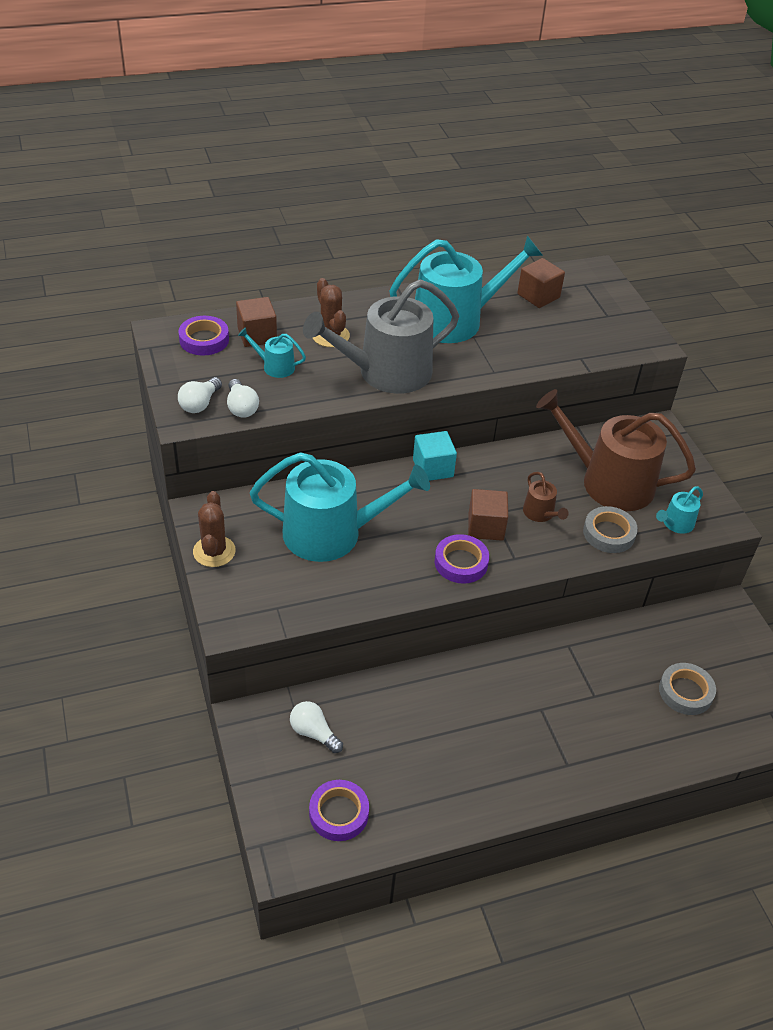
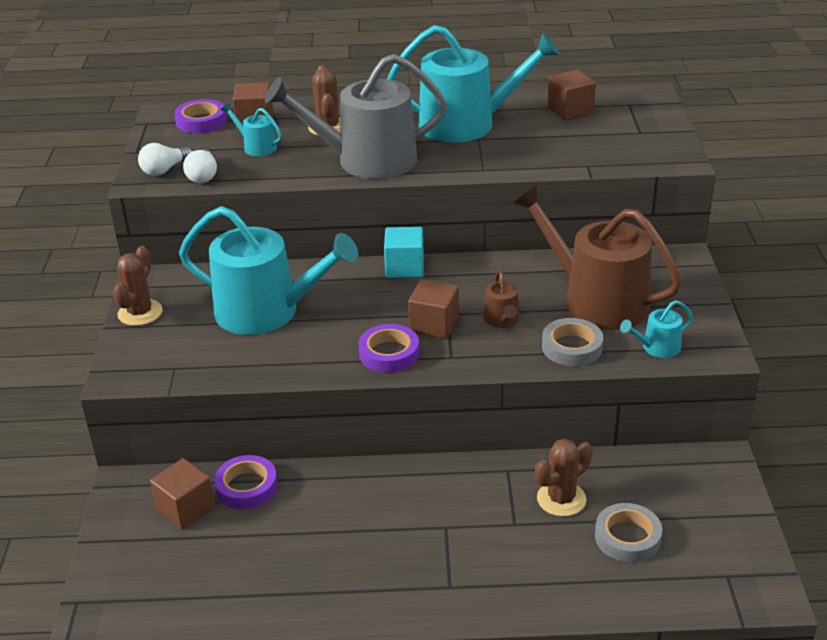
camera: 20 degrees right, 10 degrees down
white light bulb [290,701,343,753] -> brown cube [150,458,215,529]
purple tape [309,780,369,841] -> purple tape moved to [214,455,278,509]
none -> brown cactus [535,439,593,517]

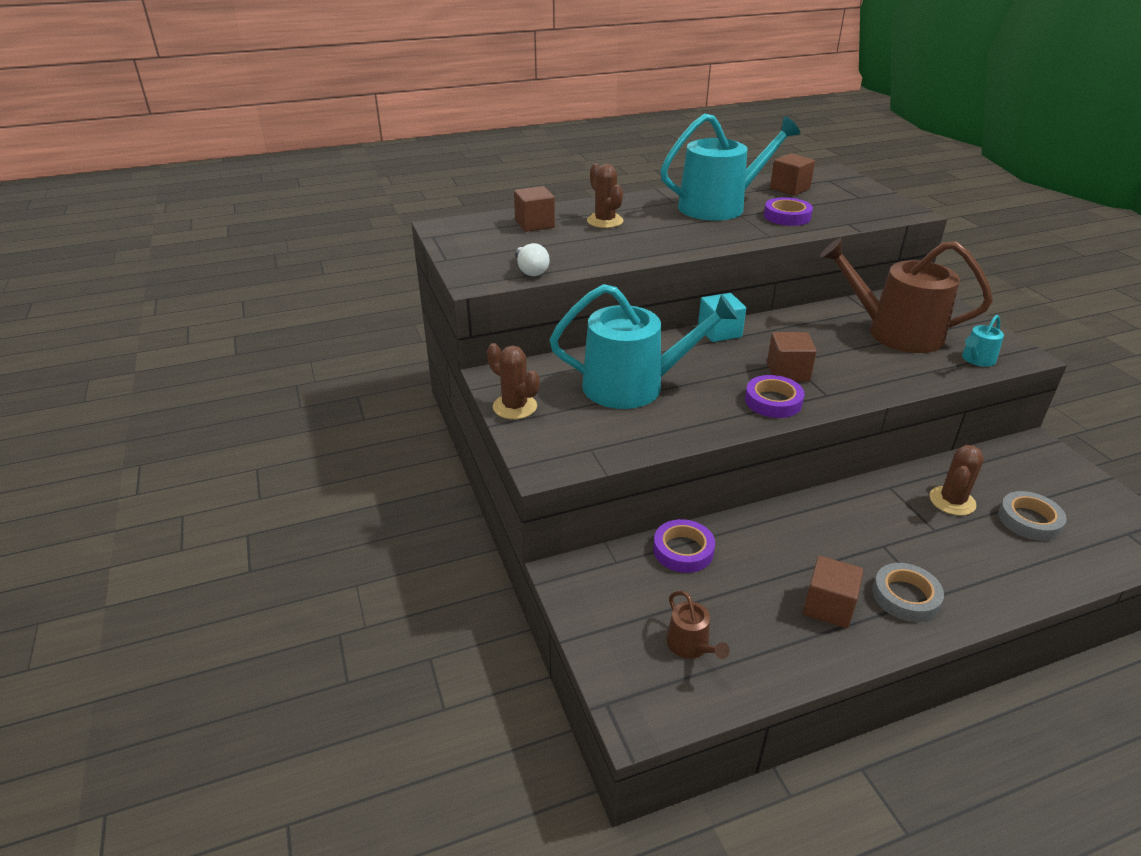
camera: 20 degrees left, 0 degrees up
brown cactus [113,246,163,326] -> brown cactus turned 45 degrees counterclockwise [487,343,540,419]
white light bulb [138,143,192,176] -> none
brown cube [150,458,215,529] -> brown cube moved to [803,556,863,628]
purple tape [174,99,227,133] -> purple tape moved to [764,197,813,226]
turquoise watering can [221,103,282,156] -> none
grey watering can [265,54,447,179] -> none
brown watering can [483,269,519,328] -> brown watering can moved to [667,591,730,659]
grey tape [542,318,603,366] -> grey tape moved to [872,563,944,622]

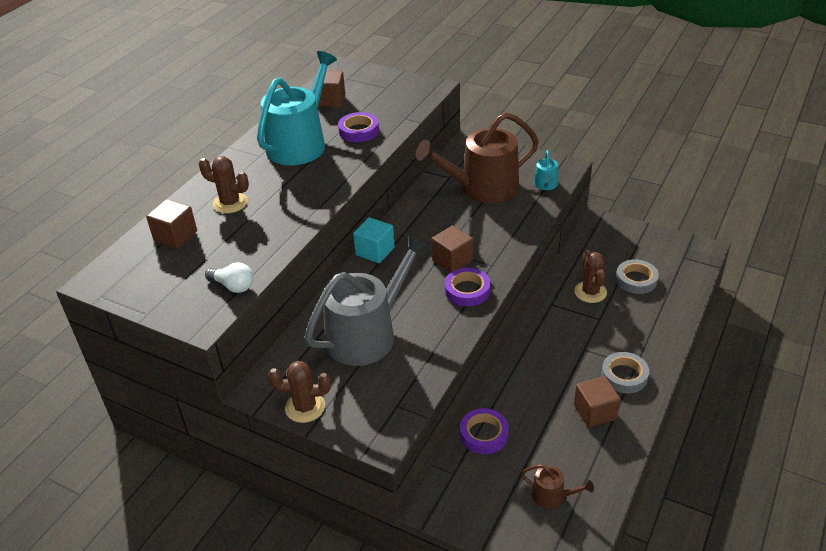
camera: 40 degrees left, 5 degrees up
turquoise watering can [550,284,739,409] -> grey watering can [305,235,429,366]

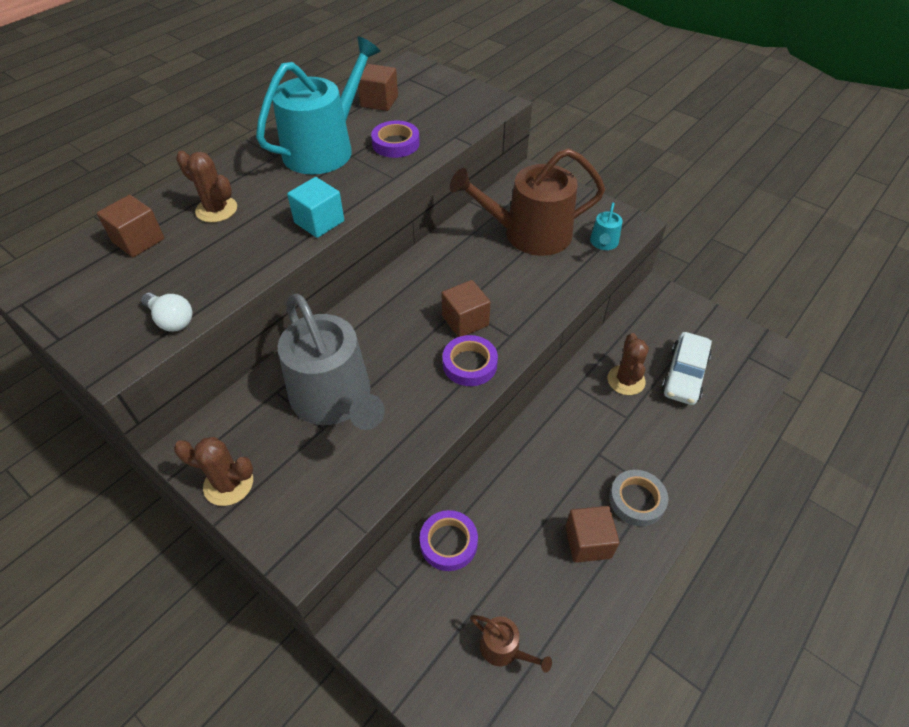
camera: 10 degrees right, 10 degrees up
grey watering can [305,235,429,366] -> grey watering can turned 90 degrees clockwise [278,293,385,430]
turquoise cube [353,217,395,263] -> turquoise cube moved to [287,177,344,238]
grey tape [616,259,659,294] -> white car [662,332,712,405]

